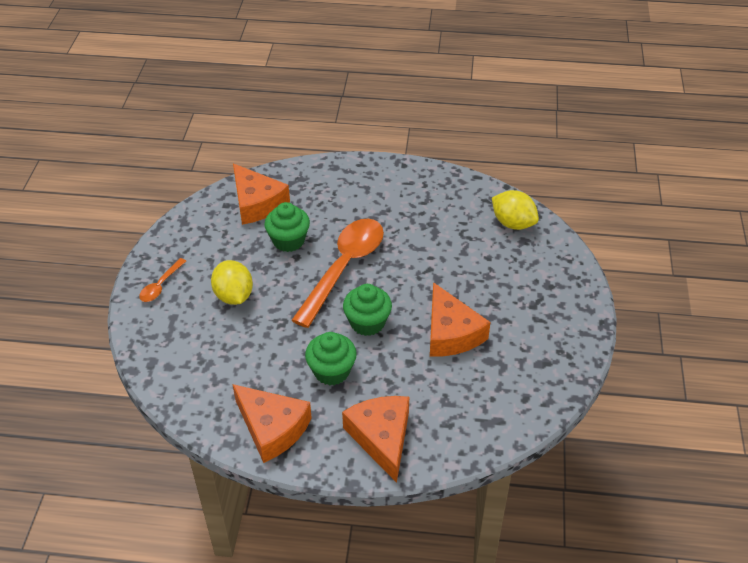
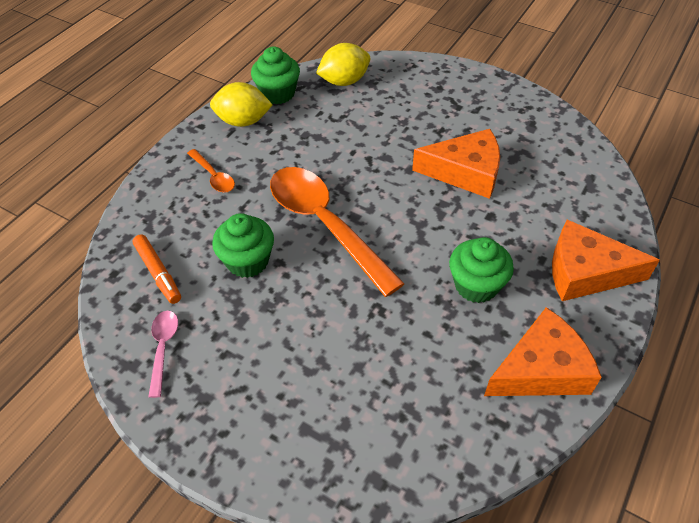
camera: 65 degrees left, 5 degrees up
orange spoon [139,258,186,302] -> orange spoon moved to [187,149,235,193]
yellow lemon [211,260,253,305] -> yellow lemon moved to [210,82,273,127]
orange cheese [233,164,290,225] -> orange marker [133,234,181,304]
green cupcake [343,284,392,336] -> green cupcake moved to [251,47,300,104]
none -> pink spoon [148,311,178,398]

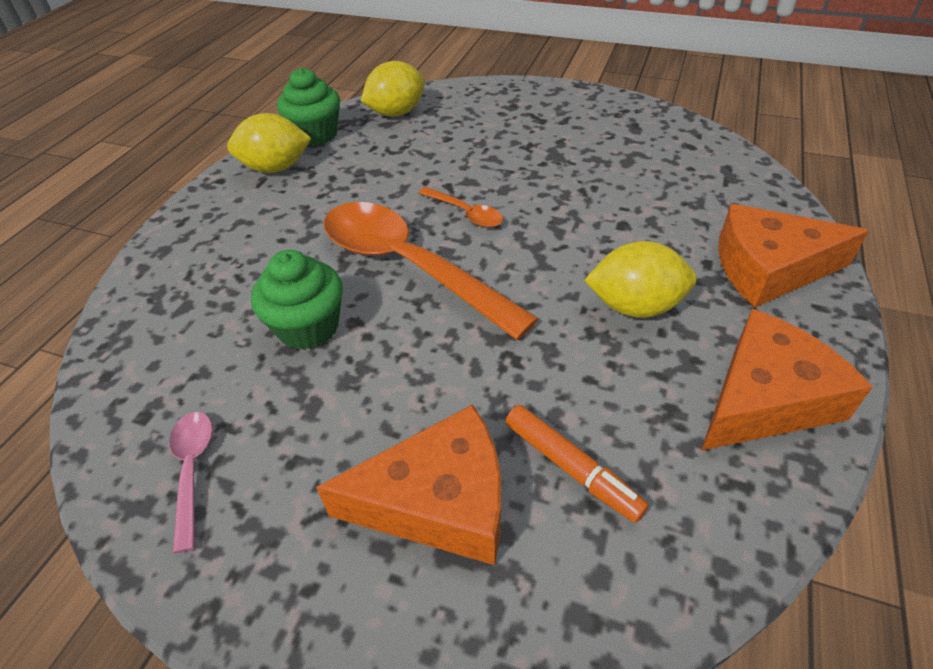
camera: 10 degrees left, 5 degrees down
orange marker [133,234,181,304] -> orange marker moved to [506,405,649,523]
orange spoon [187,149,235,193] -> orange spoon moved to [418,187,503,228]
orange cheese [412,129,500,199] -> orange cheese moved to [316,404,501,565]
green cupcake [449,237,514,303] -> yellow lemon [584,241,697,318]

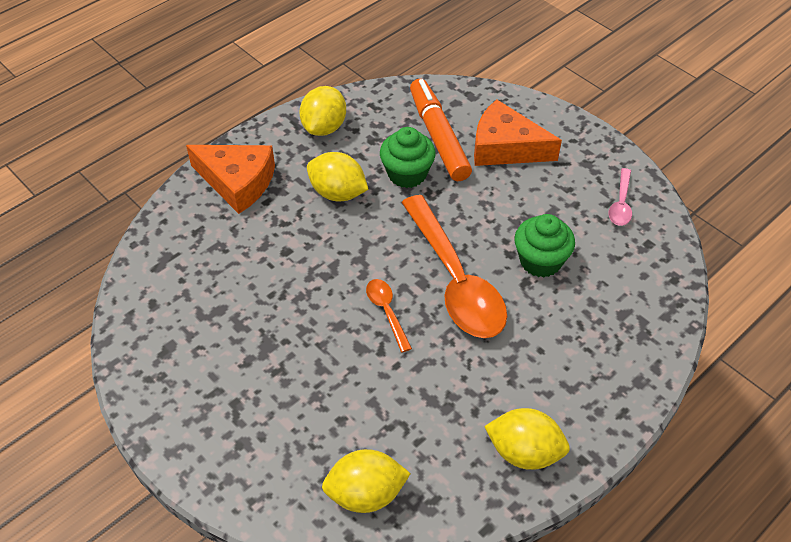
camera: 155 degrees left, 5 degrees up
green cupcake [277,68,340,146] -> green cupcake moved to [380,127,436,188]
orange marker [506,405,649,523] -> orange marker [410,79,472,181], size x1.67
orange cheese [701,309,873,451] -> yellow lemon [299,86,346,136]

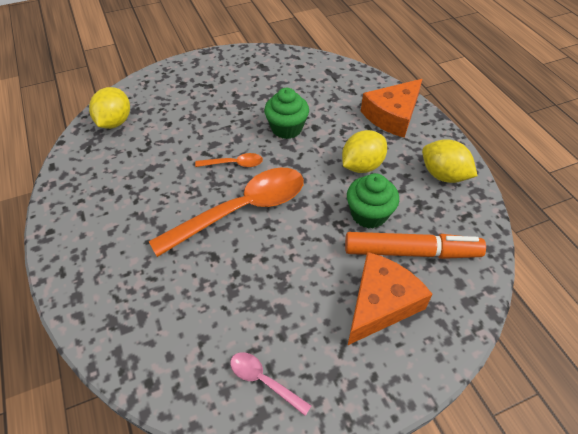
camera: 110 degrees right, 0 degrees up
orange spoon [401,195,507,338] -> orange spoon turned 150 degrees clockwise [149,168,304,257]
yellow lemon [484,408,570,470] -> none
green cupcake [515,214,575,278] -> green cupcake moved to [264,88,309,139]

